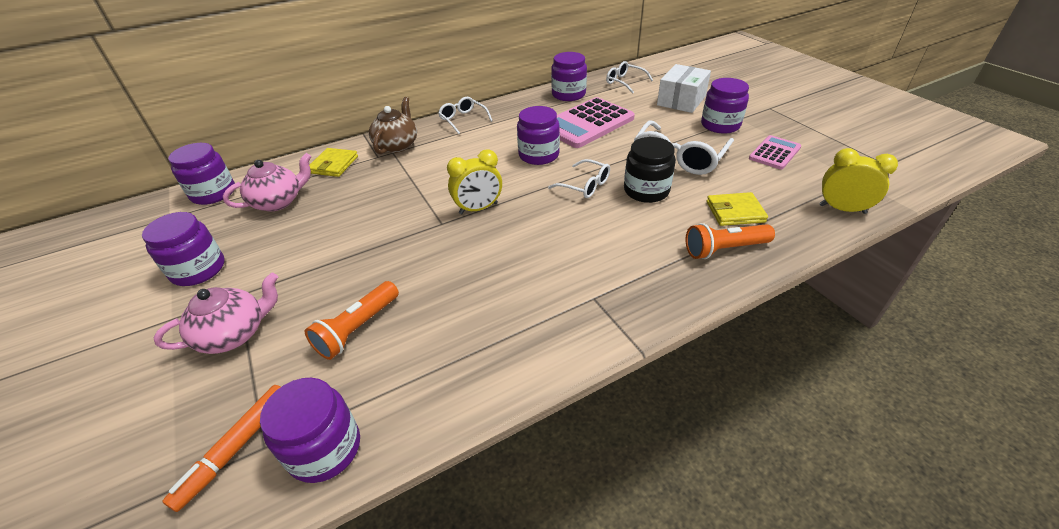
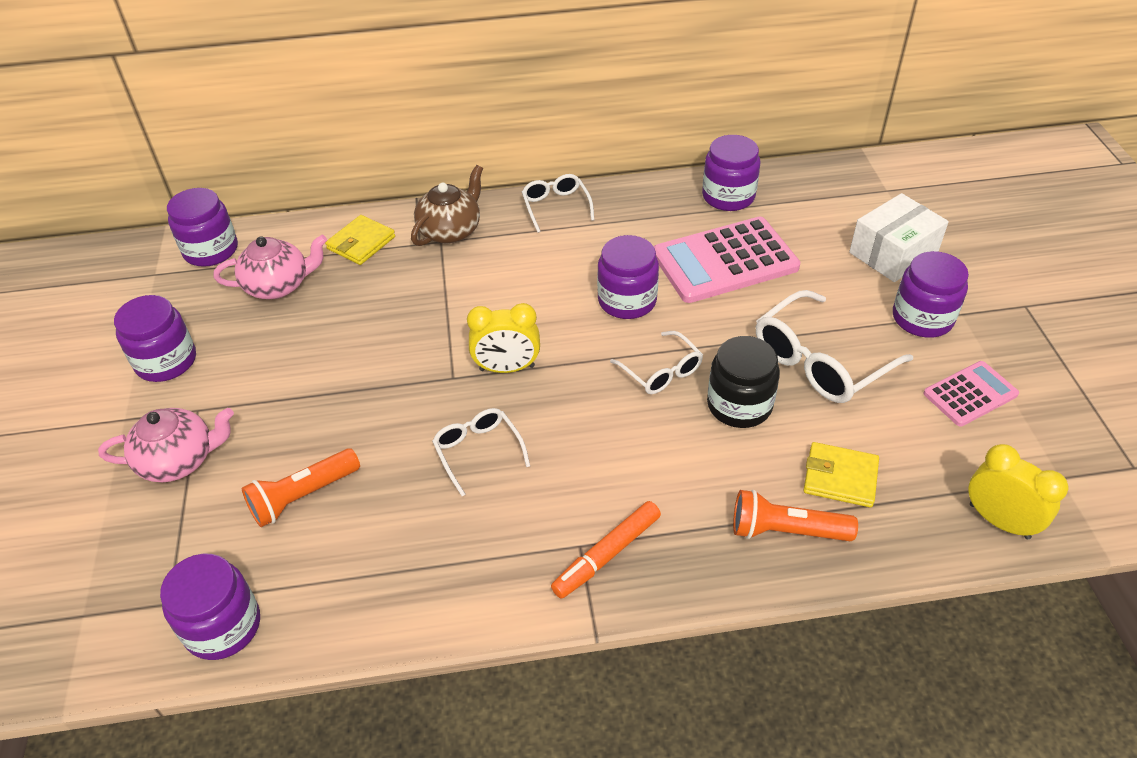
camera: 20 degrees right, 5 degrees up
orange marker [162,385,280,512] -> orange marker moved to [551,501,661,599]
white glasses [606,61,653,94] -> white glasses moved to [432,408,530,496]

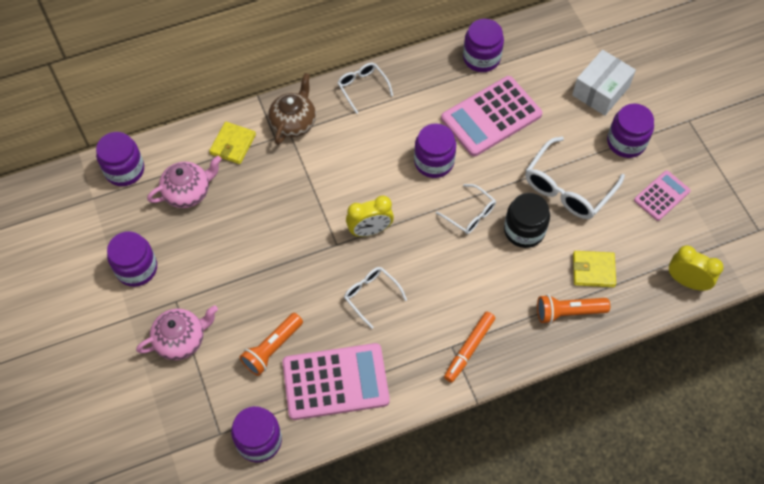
camera: 15 degrees left, 15 degrees up
none -> pink calculator [282,343,390,420]

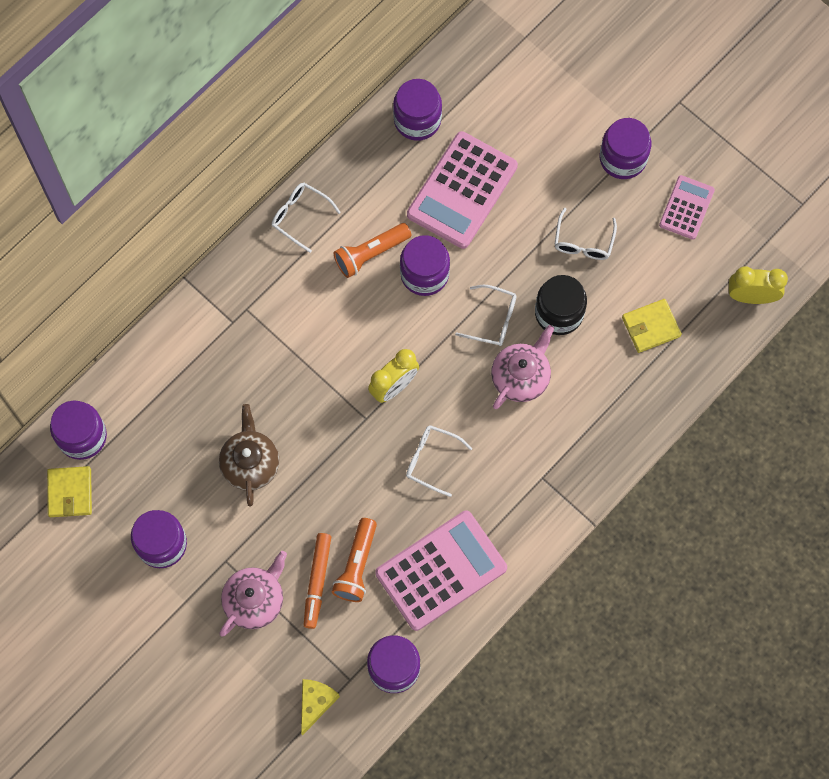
camera: 25 degrees left, 10 degrees up
pink teapot [147,156,222,208] -> pink teapot moved to [491,325,554,409]
yellow wallet [209,122,256,164] -> yellow wallet moved to [47,466,92,517]
brown teapot [268,73,316,145] -> brown teapot moved to [219,404,279,506]
orange marker [444,312,495,382] -> orange marker moved to [304,533,331,629]
white glasses [525,137,625,219] -> white glasses [554,208,617,260], size x0.58
orange flashlight [537,294,610,324] -> orange flashlight moved to [334,223,411,278]
white box [572,50,636,116] -> none
none -> yellow cheese [301,679,340,736]

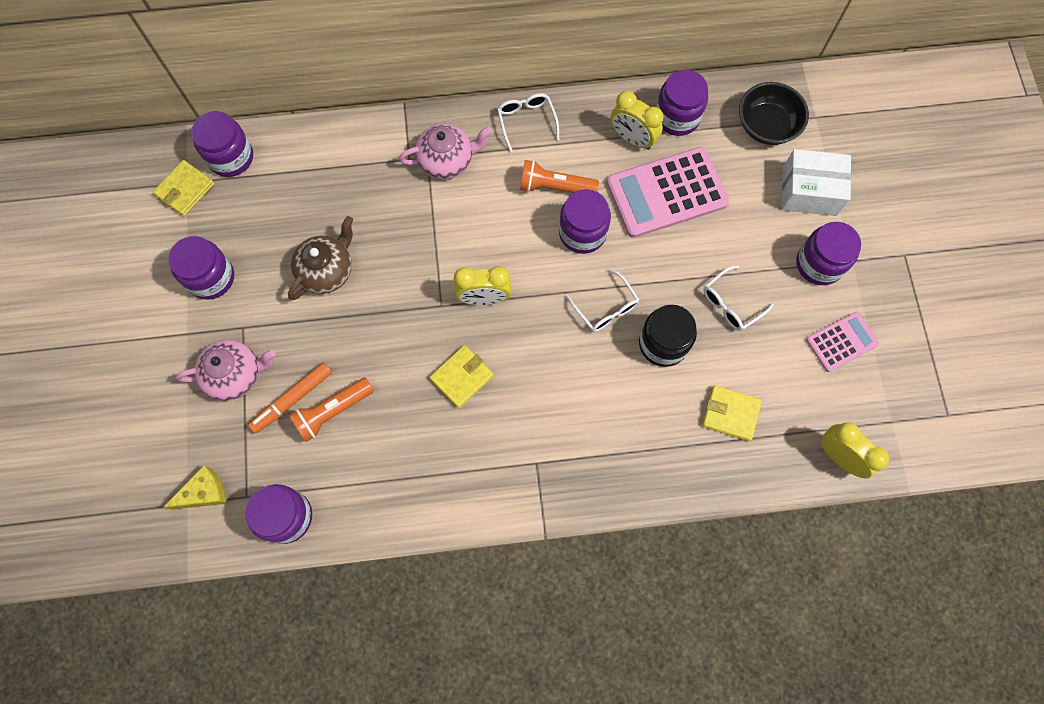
camera: 40 degrees right, 0 degrees up
pink calculator [376,511,507,631] -> none
white glasses [406,425,472,497] -> yellow wallet [429,345,494,408]
pink teapot [491,325,554,409] -> pink teapot moved to [399,124,492,179]
none -> yellow clock [611,91,663,150]
none -> black bowl [739,82,809,145]
none -> white box [781,149,851,216]

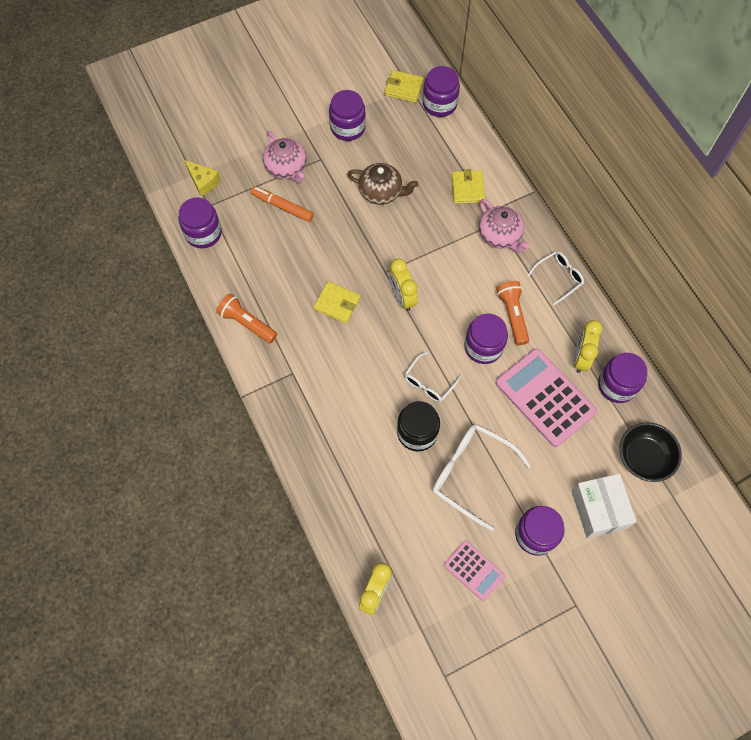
camera: 70 degrees right, 5 degrees down
orange flashlight [289,377,374,442] -> orange flashlight moved to [216,294,277,343]
yellow wallet [702,385,762,441] -> yellow wallet moved to [452,169,485,204]
white glasses [704,266,774,331] -> white glasses [432,424,531,531], size x1.72

